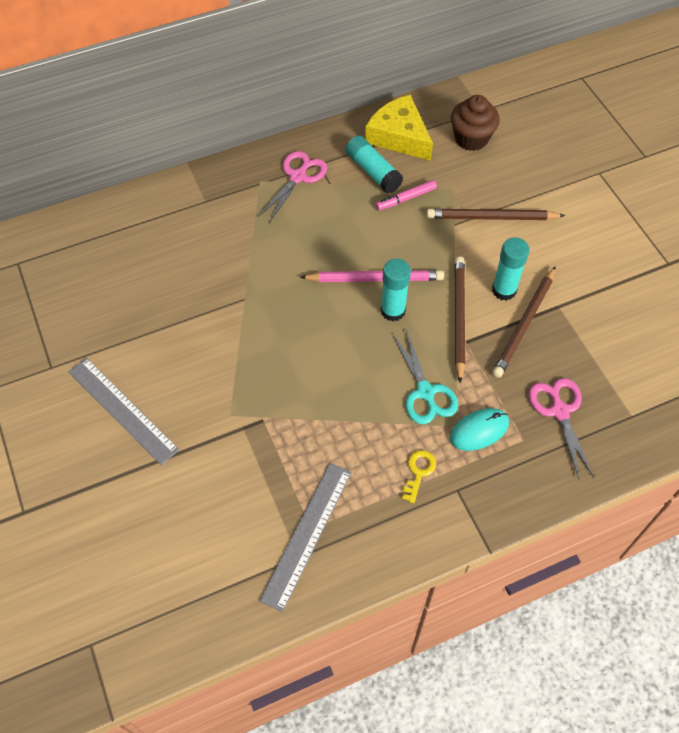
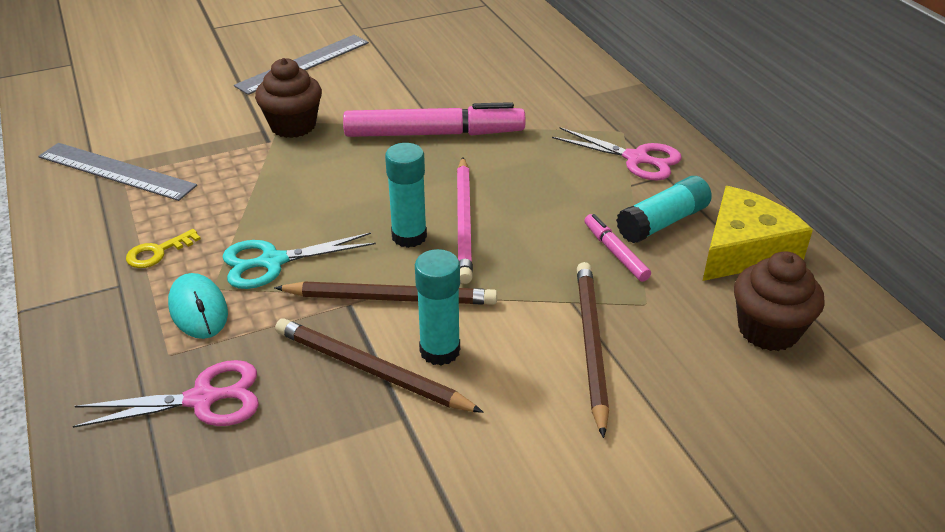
camera: 90 degrees right, 20 degrees down
yellow key [402,450,436,503] -> yellow key turned 120 degrees clockwise [126,229,201,268]
none -> brown cupcake [255,58,322,138]
none -> pink marker [343,102,526,137]

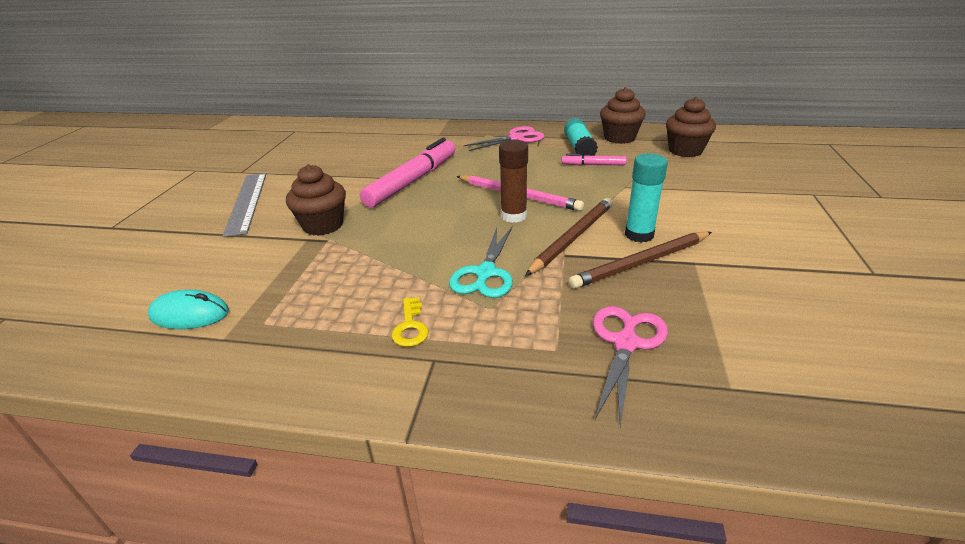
camera: 55 degrees left, 5 degrees down
grey ruler [38,143,197,201] -> none
turquoise mouse [168,273,228,339] -> turquoise mouse moved to [148,290,229,329]
turquoise glue stick [385,143,427,248] -> brown glue stick [499,140,528,223]
brown pencil [577,262,609,438] -> none
yellow cheese [703,186,813,281] -> brown cupcake [600,87,646,144]

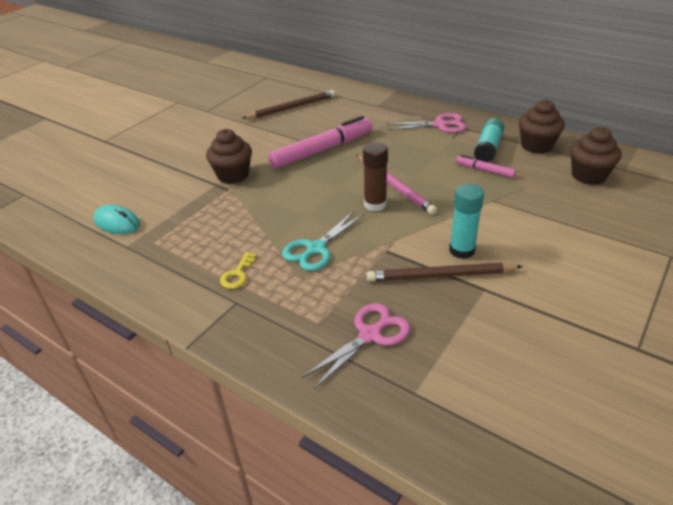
camera: 25 degrees right, 5 degrees up
grey ruler [222,173,266,237] -> none
brown pencil [525,198,613,276] -> brown pencil moved to [242,90,336,119]

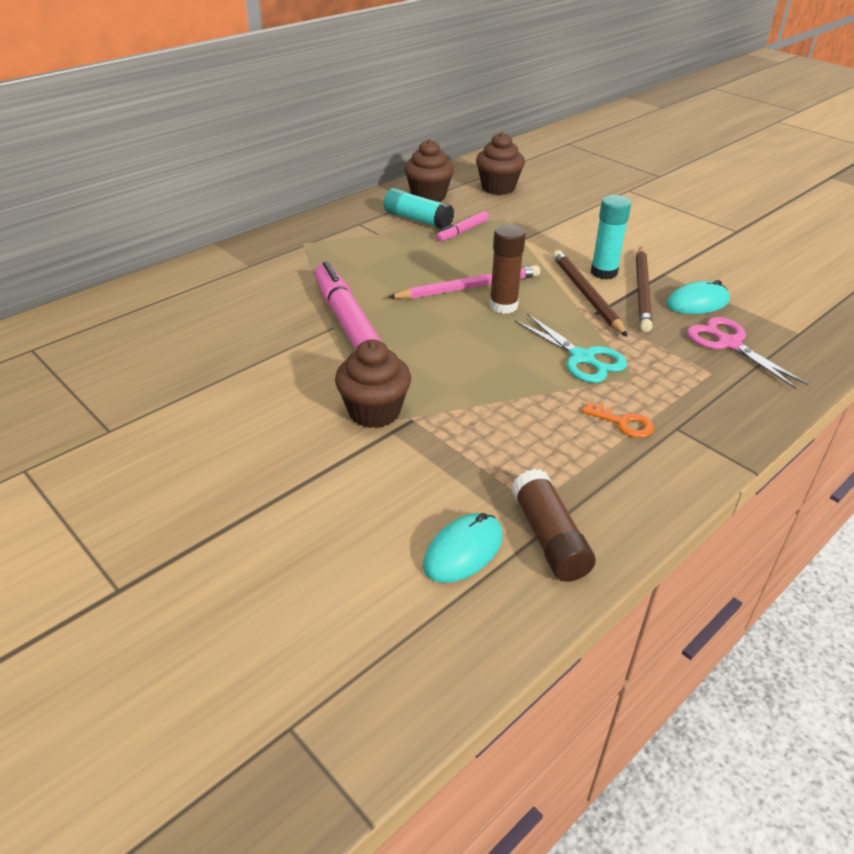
camera: 80 degrees left, 0 degrees up
yellow key [220,252,257,289] -> orange key [582,402,654,438]
brown pencil [242,90,336,119] -> brown pencil moved to [553,250,628,337]
pink scissors [386,113,466,133] -> none
none -> brown glue stick [512,469,596,582]
none -> turquoise mouse [666,280,730,314]

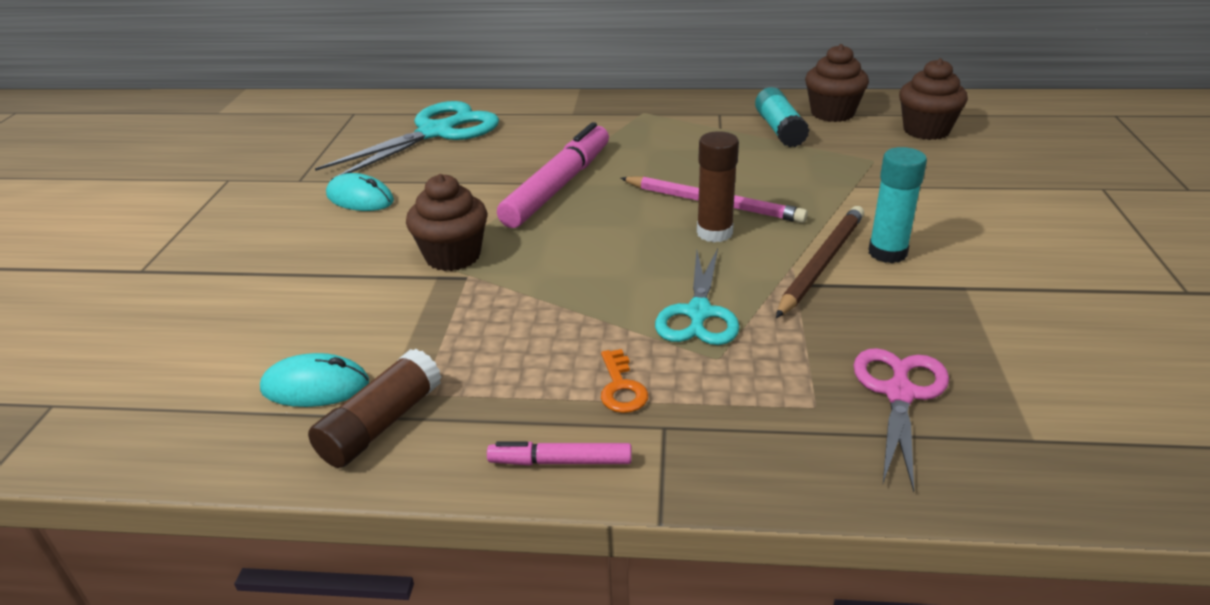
camera: 50 degrees right, 5 degrees down
pink marker [436,211,489,242] -> pink marker moved to [487,442,632,466]
brown pencil [636,246,653,332] -> none
turquoise mouse [666,280,730,314] -> turquoise mouse moved to [326,173,394,211]
none -> turquoise scissors [315,101,499,180]

